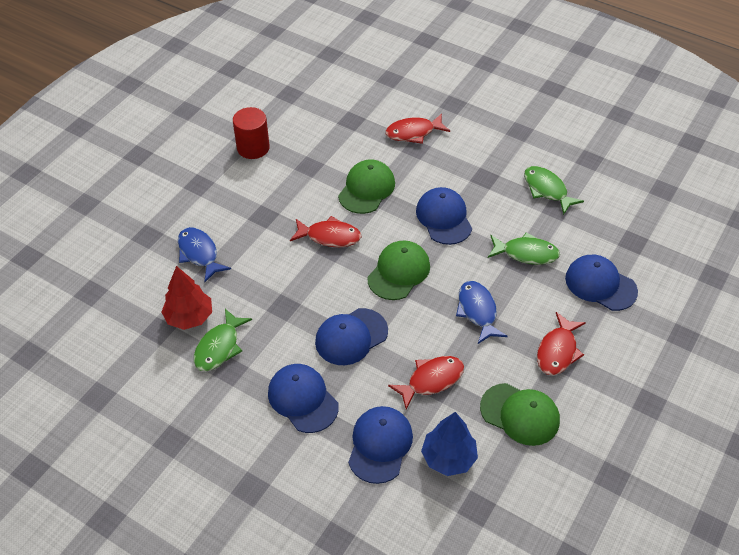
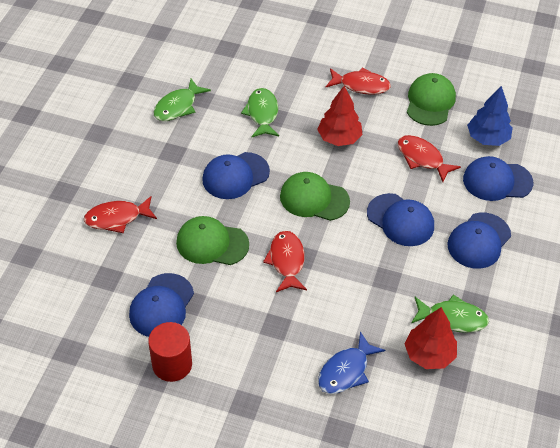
camera: 105 degrees left, 0 degrees up
red fish [385,113,450,144] -> red fish turned 105 degrees clockwise [84,196,157,233]
blue fish [456,281,508,344] -> red tree [317,86,362,146]
blue cap [565,255,638,311] -> blue cap moved to [129,273,194,337]

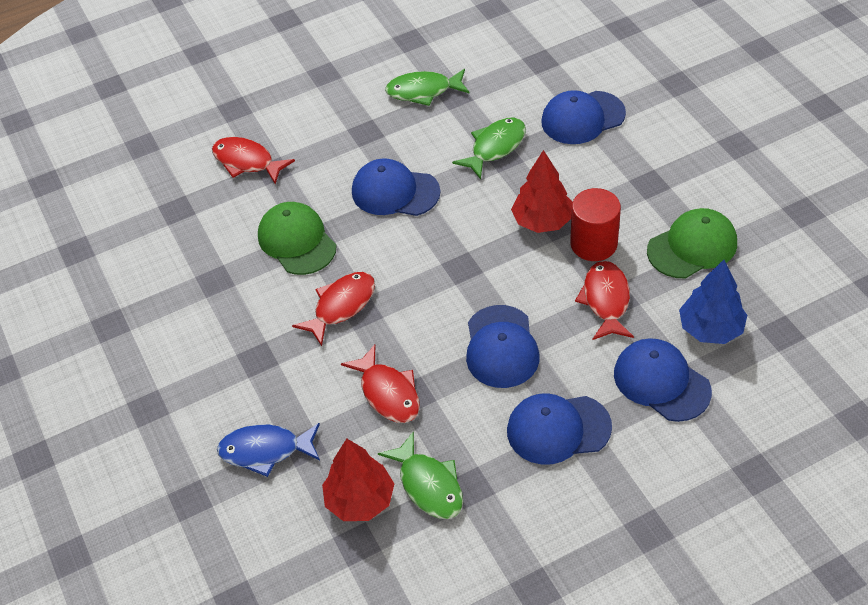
camera: 50 degrees right, 0 degrees up
blue cap [129,273,194,337] -> blue cap moved to [541,90,626,144]
red cylinder [148,322,192,382] -> red cylinder moved to [570,188,621,261]
green cap [280,172,350,221] -> none
red fish [325,67,391,95] -> red fish moved to [341,344,420,423]

